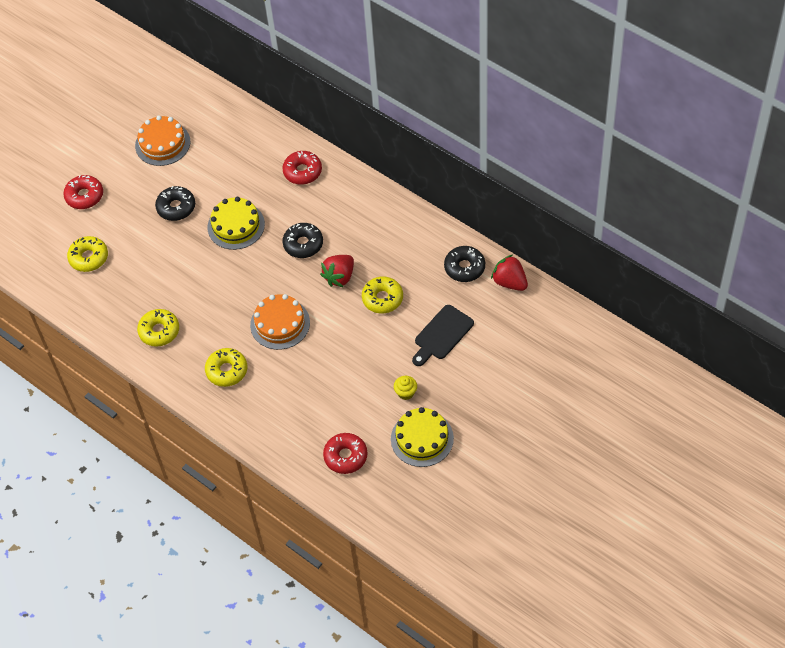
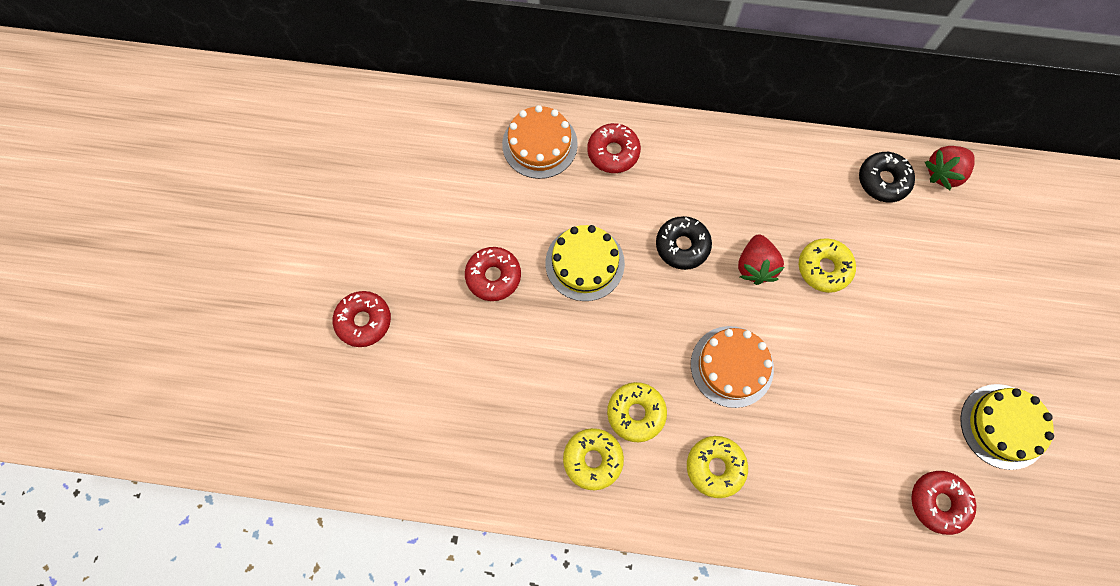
camera: 35 degrees left, 15 degrees up
yellow donut [67,236,108,272] -> yellow donut moved to [607,382,667,442]
orange cake [135,115,190,166] -> orange cake moved to [502,105,578,179]
black donut [155,186,195,221] -> red donut [465,247,521,301]
yellow cupcake [394,376,417,400] -> none
black cutting board [412,305,474,366] -> none
red strawberry [491,255,528,291] -> red strawberry turned 45 degrees counterclockwise [925,146,975,190]

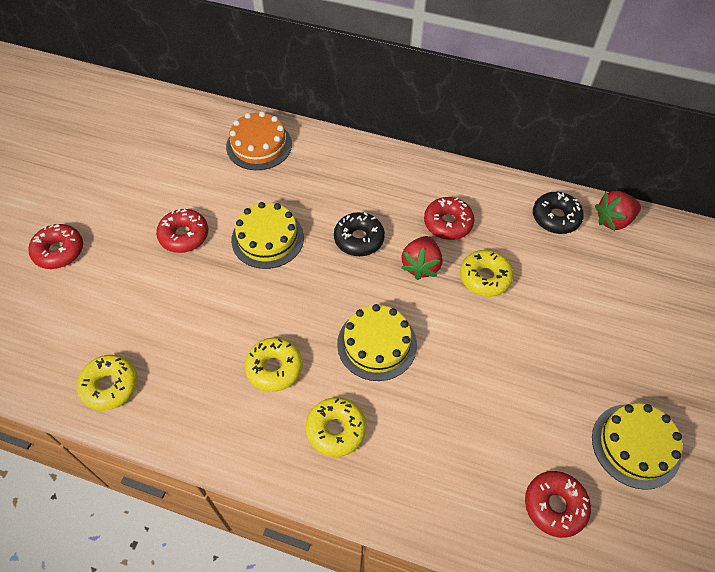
camera: 10 degrees right, 15 degrees down
yellow donut [563,428,624,490] -> yellow donut moved to [76,355,138,411]
red donut [587,123,641,173] -> red donut moved to [424,197,474,240]
orange cake [691,326,774,408] -> yellow cake [337,304,417,381]

